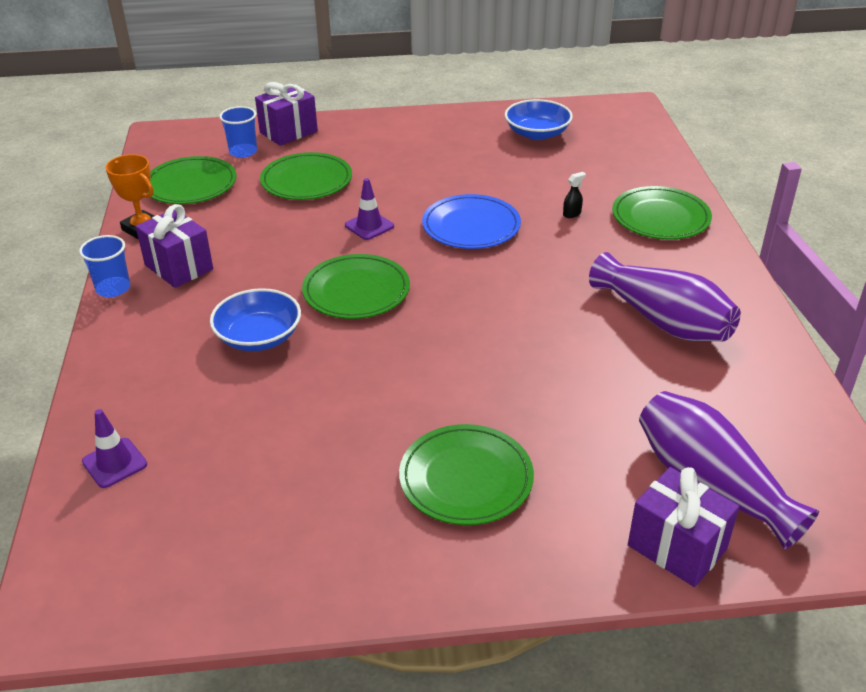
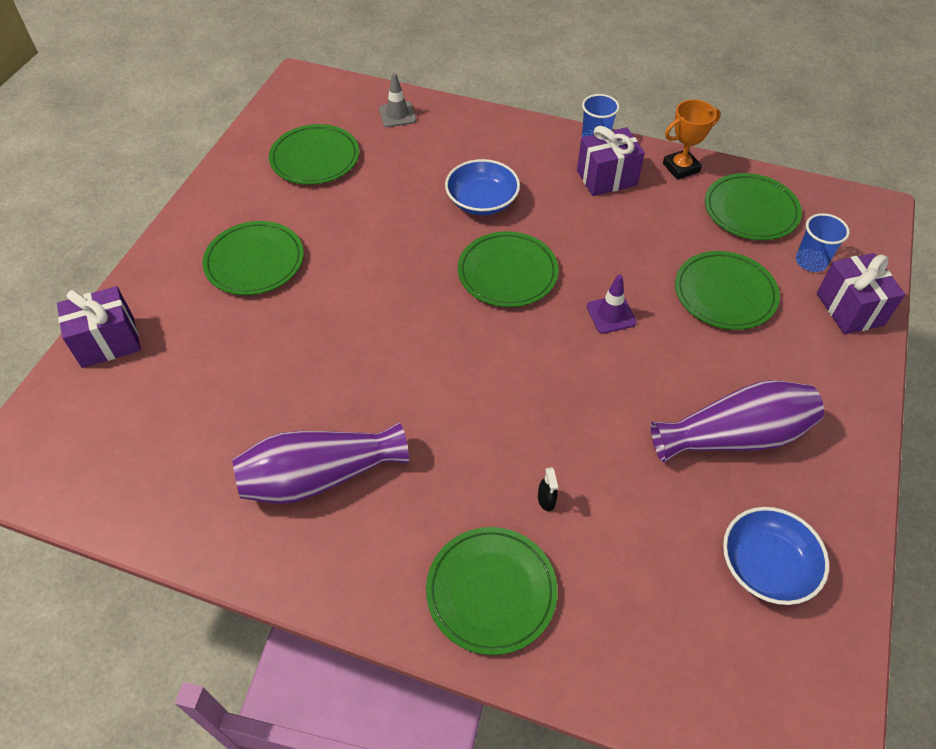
camera: 115 degrees right, 15 degrees up
purple traffic cone [82,409,147,488] -> grey traffic cone [379,73,416,127]
blue plate [422,194,521,249] -> none
purple vase [639,391,819,549] -> purple vase moved to [651,380,824,463]
none -> green plate [269,124,359,185]

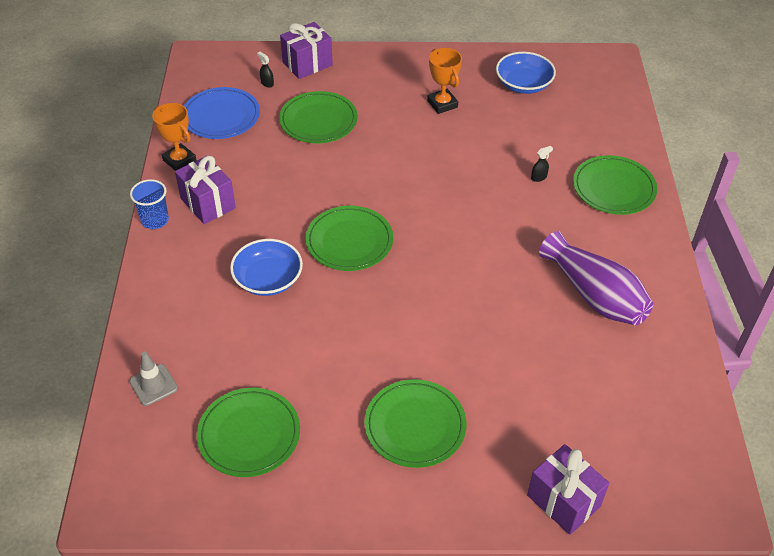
camera: 110 degrees left, 5 degrees down
purple traffic cone [587,274,636,334] -> none
purple vase [651,380,824,463] -> orange trophy [427,48,462,114]
green plate [705,173,802,240] -> blue plate [184,87,260,139]
blue cup [796,213,850,272] -> black spray bottle [257,52,274,88]

